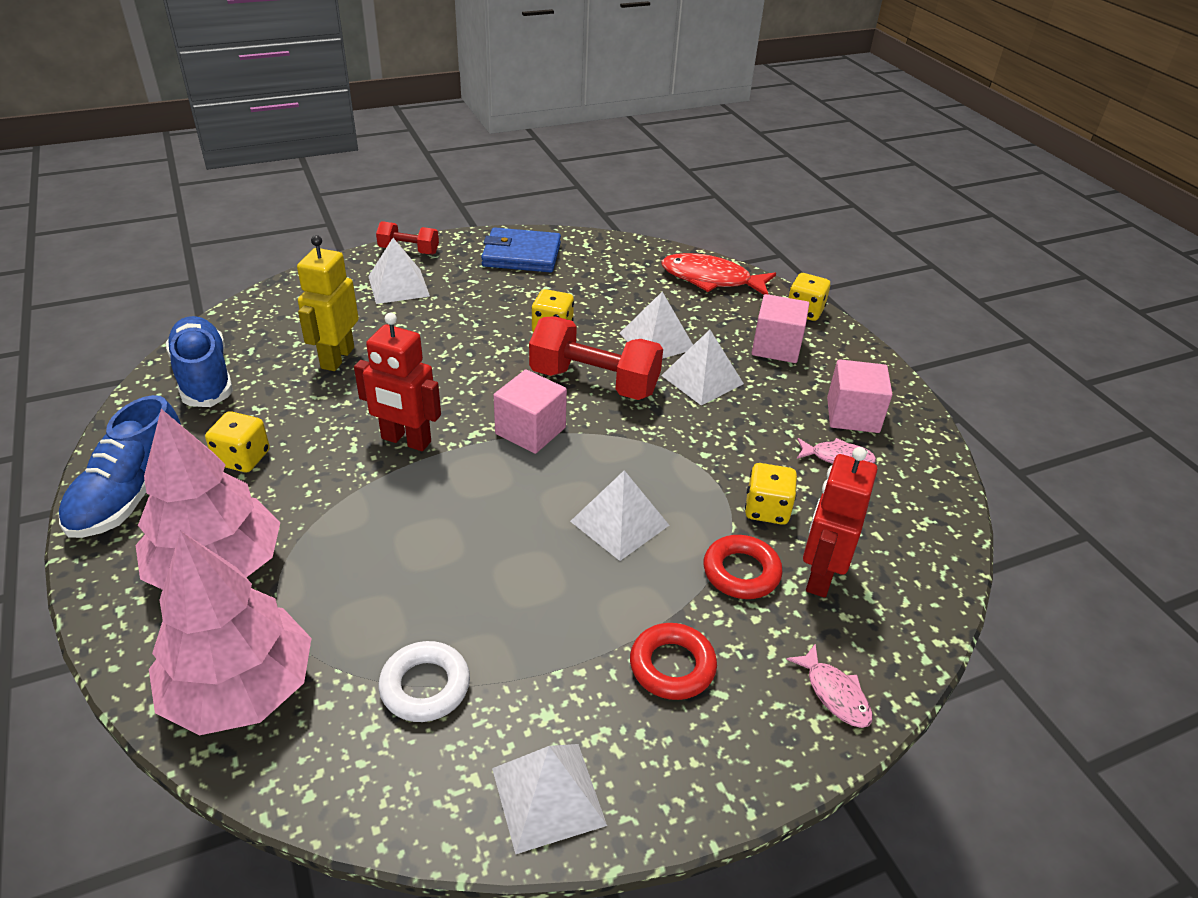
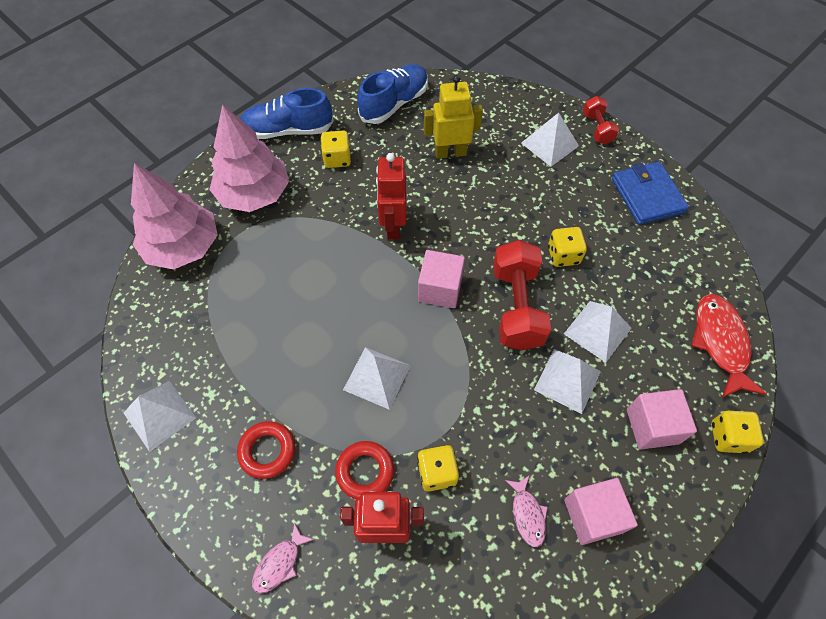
camera: 70 degrees right, 20 degrees up
white ring [378,641,470,722] -> none

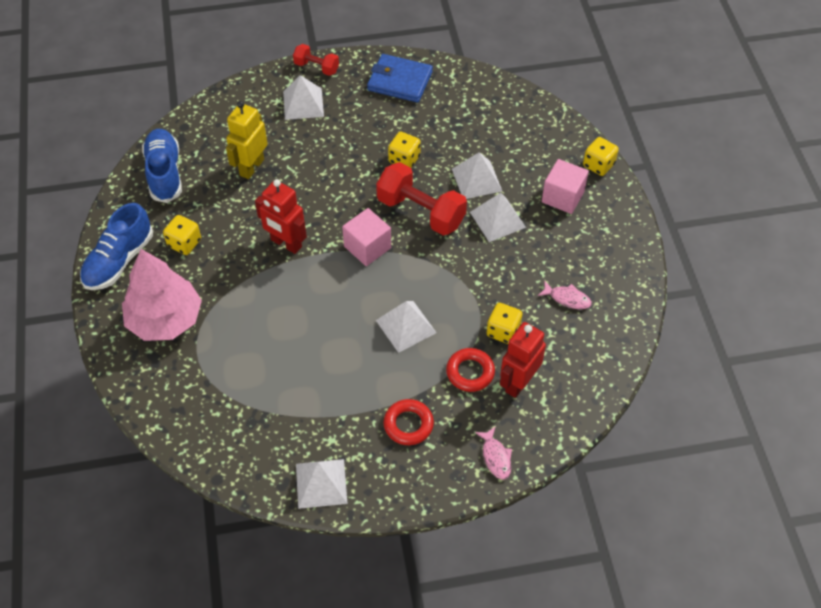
camera: 55 degrees left, 5 degrees down
pink tree [131,163,218,269] -> none
pink cube [564,478,638,545] -> none
red fish [691,294,766,398] -> none

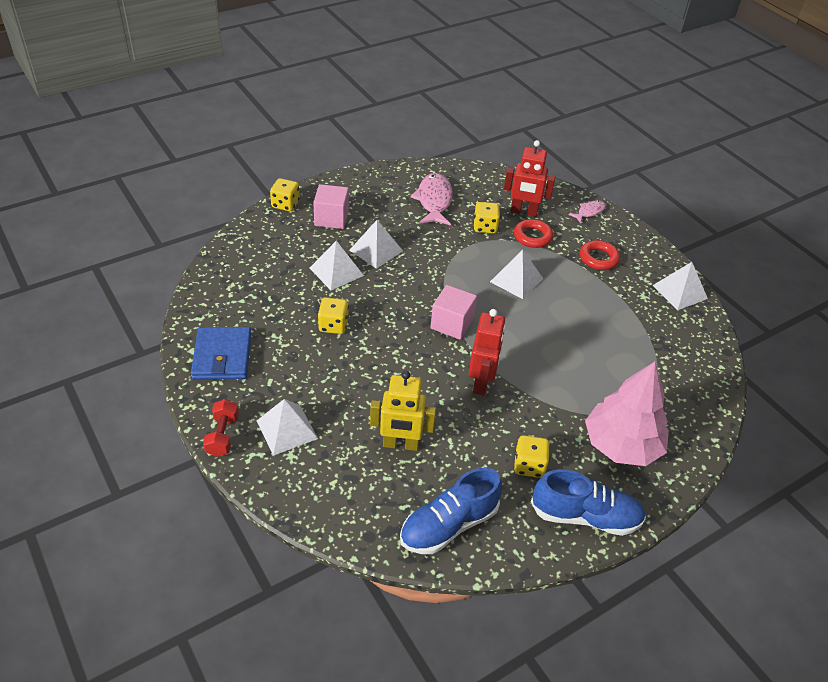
camera: 115 degrees left, 10 degrees down
red dumbbell [376,162,467,236] -> none
pink fish [538,280,592,309] -> pink fish [410,173,453,226], size x1.85

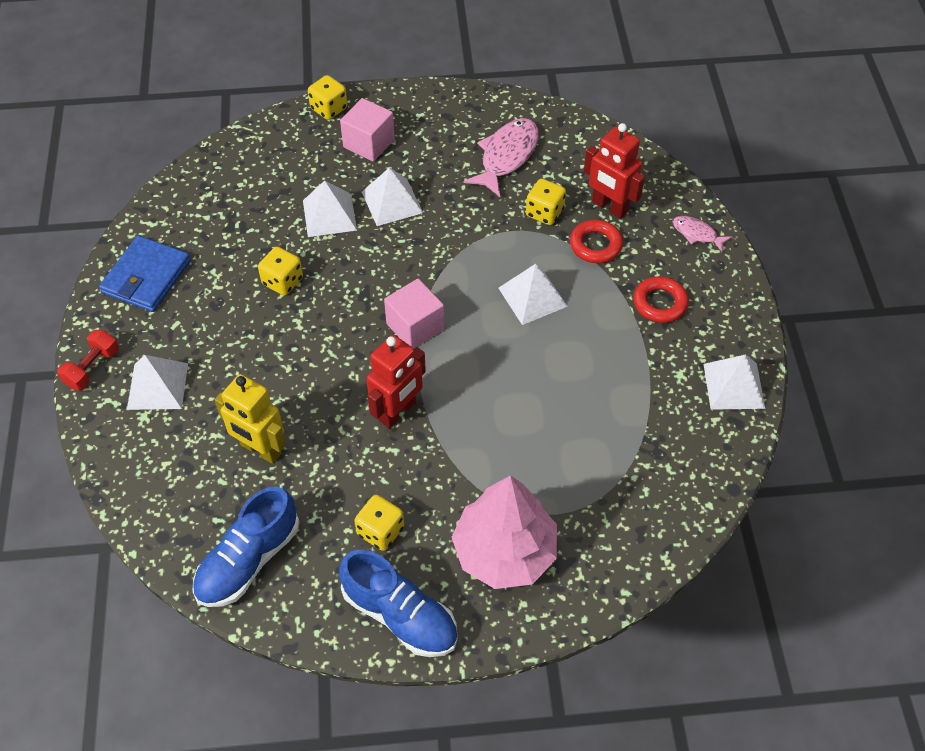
camera: 30 degrees right, 10 degrees up
blue shoe [400,468,502,554] -> blue shoe turned 45 degrees counterclockwise [193,487,300,607]
pink fish [568,200,606,223] -> pink fish turned 135 degrees counterclockwise [672,216,732,252]

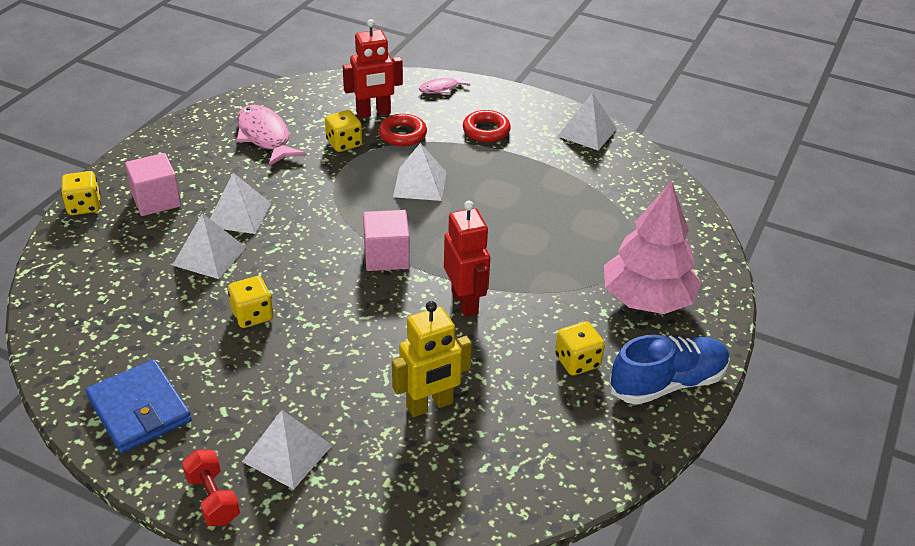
camera: 60 degrees left, 15 degrees down
blue shoe [193,487,300,607] -> none

